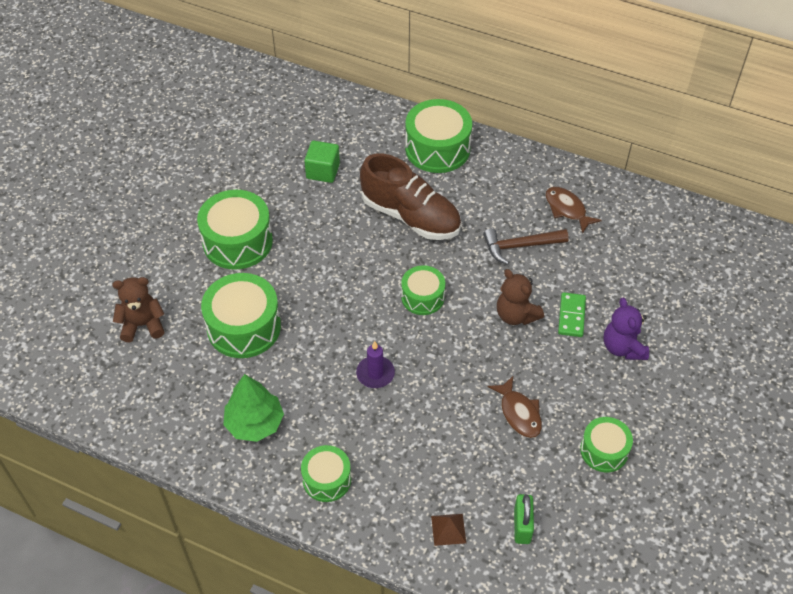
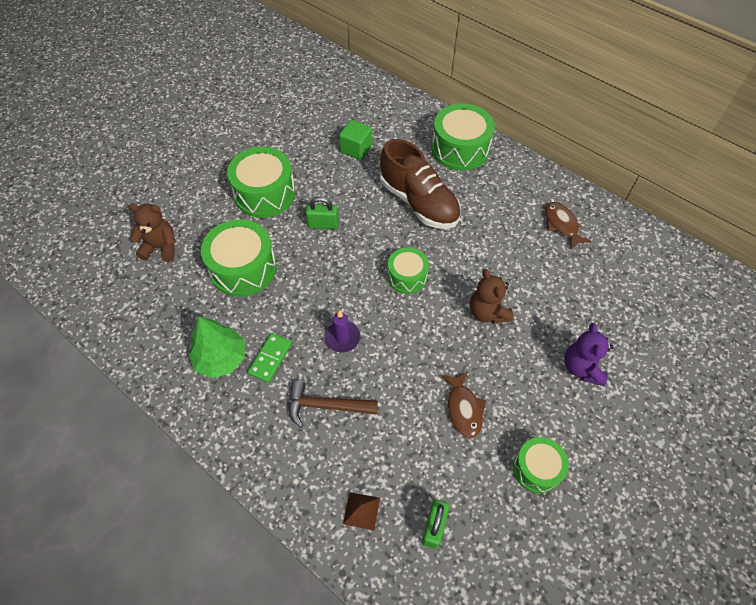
camera: 15 degrees right, 5 degrees up
green drum [301,445,351,502] -> none
brown hammer [483,228,569,265] -> brown hammer moved to [289,381,378,428]
green domino [558,292,586,337] -> green domino moved to [248,333,292,383]
none -> green padlock [306,197,339,229]

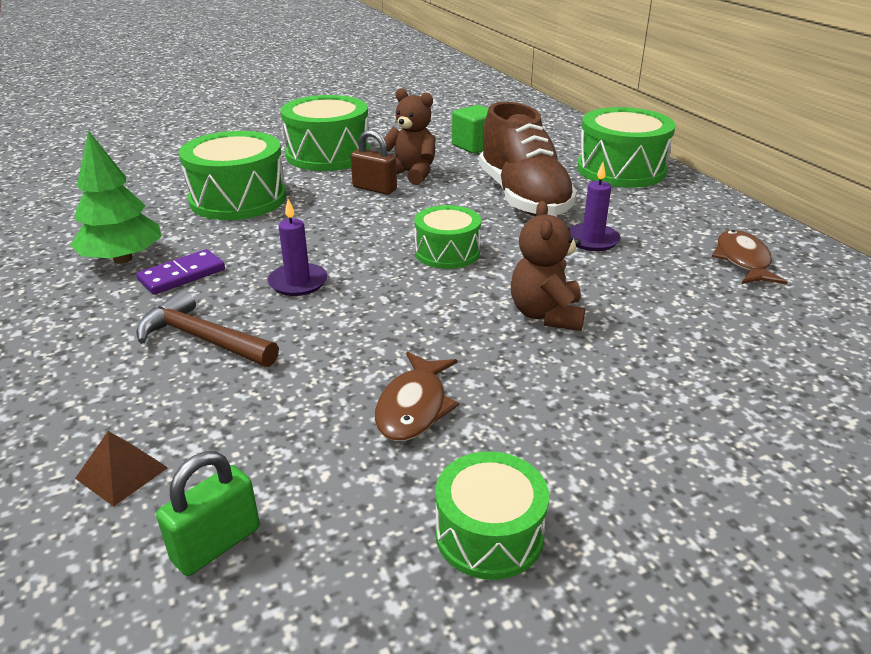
camera: 25 degrees right, 25 degrees down
brown teddy bear [128,203,176,262] -> brown teddy bear moved to [384,88,436,185]
green domino [248,333,292,383] -> purple domino [137,249,225,295]
green padlock [306,197,339,229] -> brown padlock [351,130,397,195]
purple teddy bear [564,323,613,386] -> none
none -> purple candle [570,162,621,251]

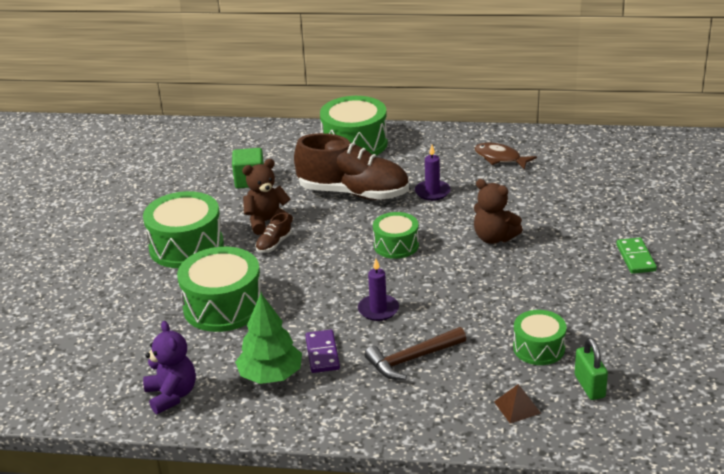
camera: 55 degrees left, 0 degrees up
brown padlock [351,130,397,195] -> brown shoe [255,213,292,253]
brown fish [375,352,459,441] -> none
green drum [435,451,549,580] -> green drum moved to [513,310,567,365]
none -> purple teddy bear [143,321,196,414]
none -> green domino [616,238,657,274]

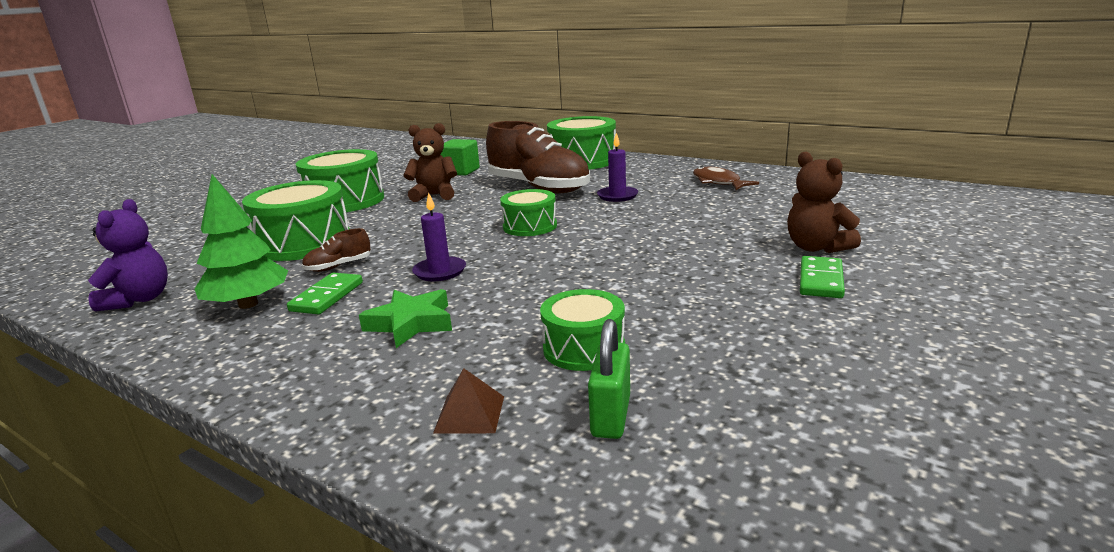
camera: 25 degrees right, 10 degrees down
brown shoe [255,213,292,253] -> brown shoe moved to [302,228,371,272]
purple domino [305,330,340,373] -> green domino [287,273,363,315]
brown hammer [364,327,466,380] -> green star [359,289,452,348]
brown teddy bear [474,179,523,244] -> brown teddy bear moved to [787,152,861,253]

